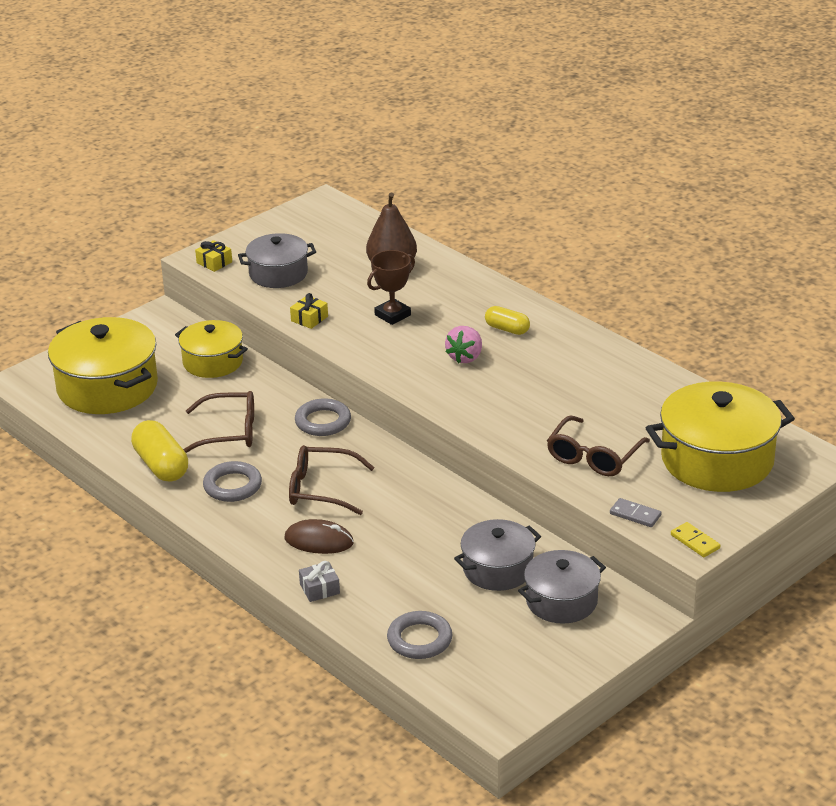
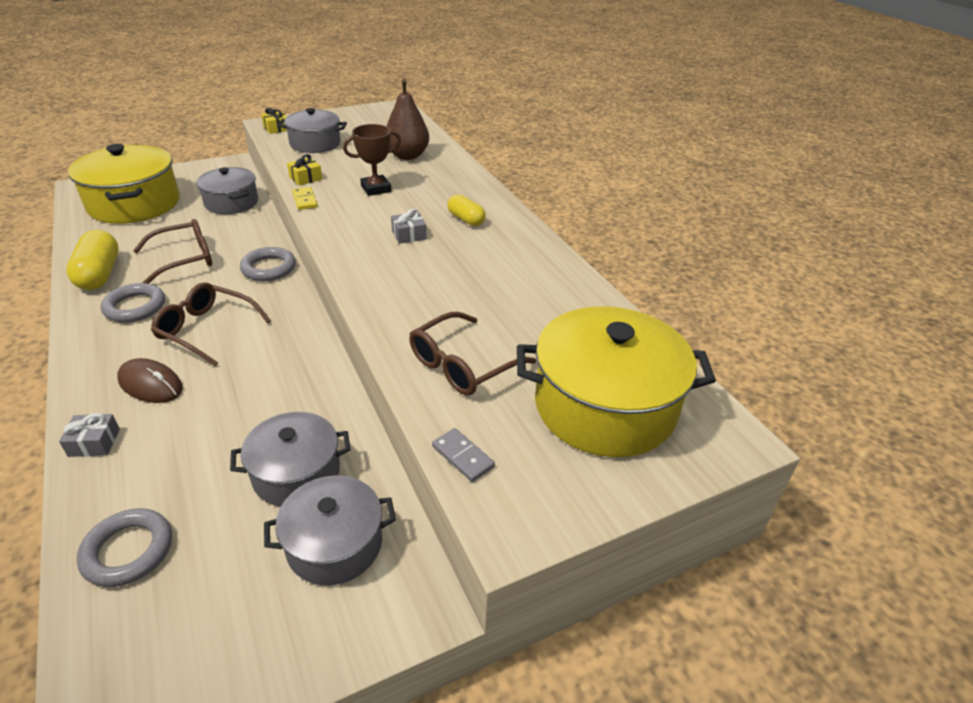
camera: 15 degrees right, 5 degrees up
yellow pot [175,320,248,378] -> grey pot [197,167,258,214]
brown glasses [183,391,254,453] -> brown glasses turned 45 degrees counterclockwise [133,219,212,284]
pink strawberry [445,326,482,363] -> grey gift [391,209,427,244]
yellow domino [671,522,720,557] -> yellow domino moved to [292,187,318,210]

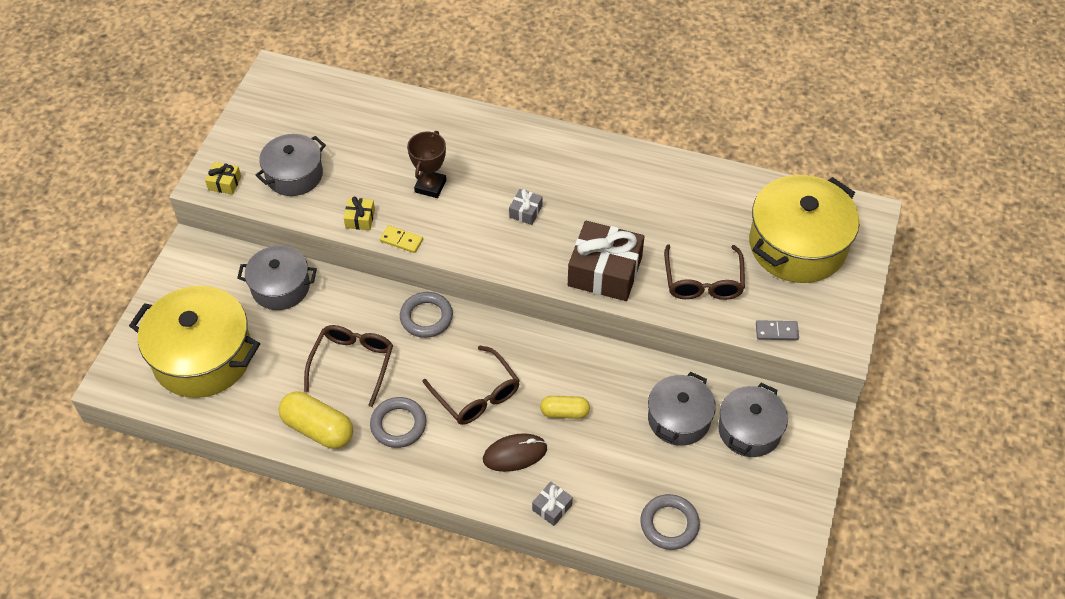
camera: 45 degrees left, 15 degrees up
brown glasses [151,282,271,366] -> brown glasses turned 105 degrees counterclockwise [423,346,520,425]
brown pear [386,79,429,160] -> none
yellow capsule [447,194,486,226] -> yellow capsule moved to [540,396,590,419]
none -> brown gift [568,221,645,301]

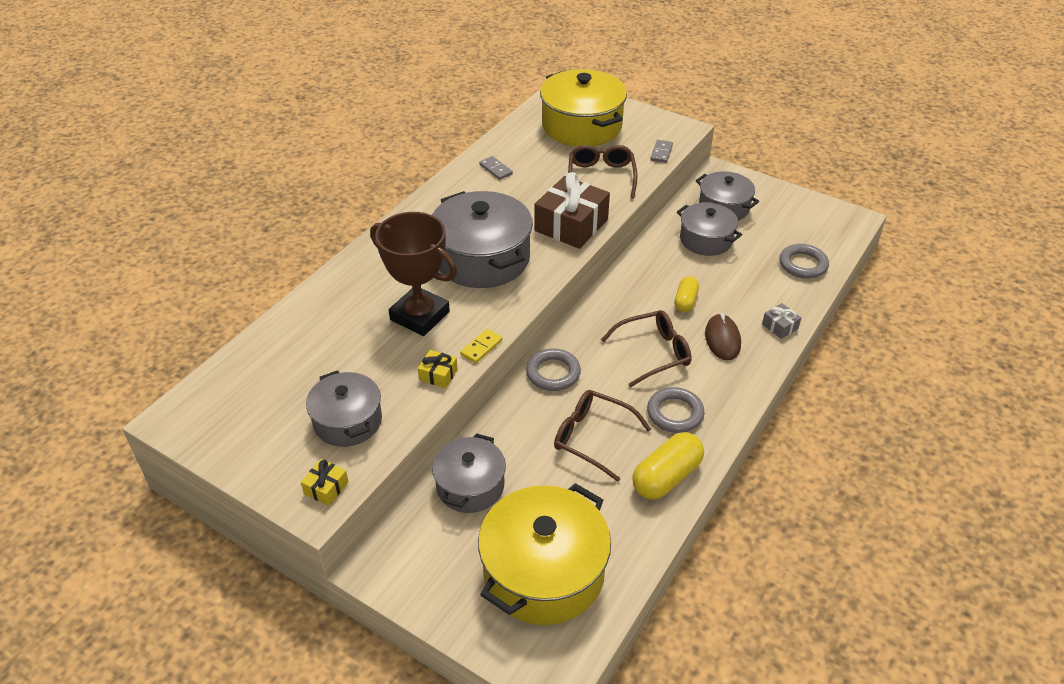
camera: 75 degrees left, 10 degrees down
brown trophy [407,131,446,198] -> brown trophy [370,212,457,336], size x1.63
grey gift [509,189,543,225] -> grey pot [432,191,533,288]
brown glasses [664,244,745,300] -> brown glasses turned 105 degrees counterclockwise [568,145,638,199]
none -> grey domino [479,156,513,180]

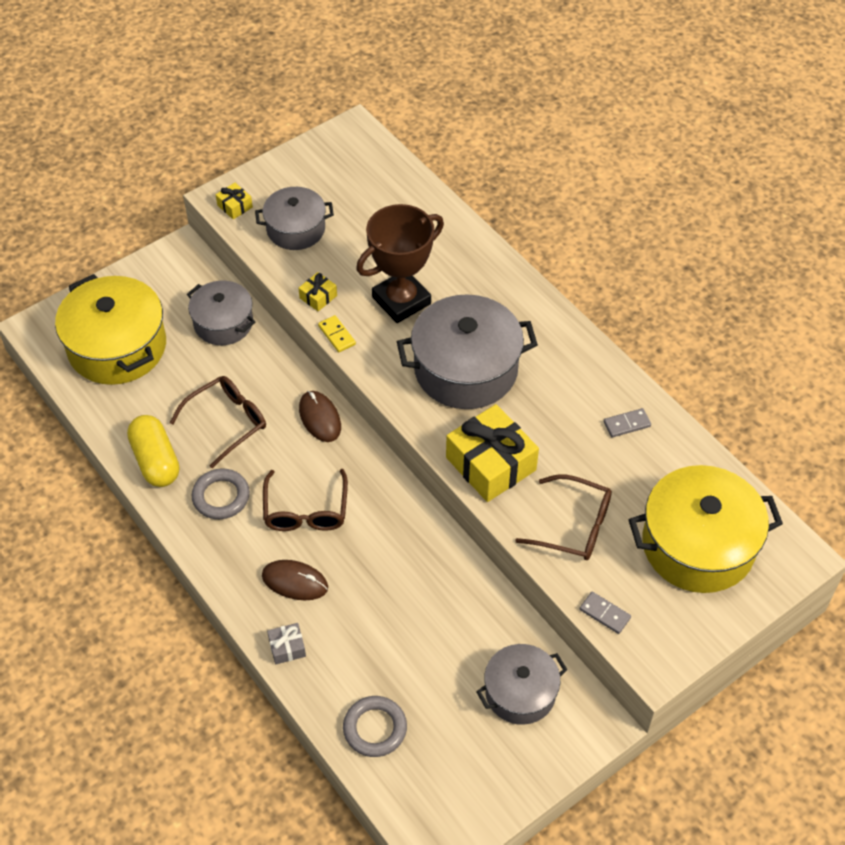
camera: 110 degrees right, 10 degrees up
grey ring [526,348,581,391] -> brown mouse [299,391,341,442]
brown gift [534,172,610,249] -> yellow gift [446,404,539,502]
yellow capsule [674,276,699,312] -> none
grey pot [677,202,742,256] -> none

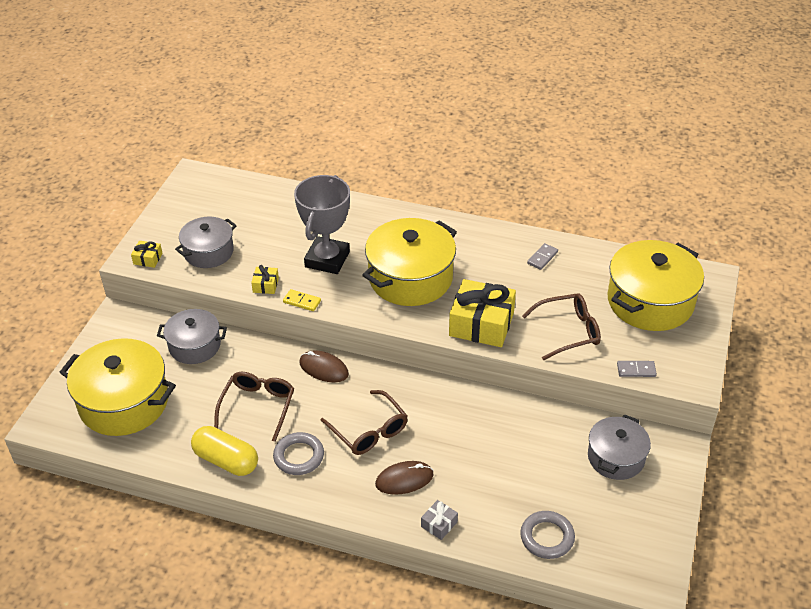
camera: 35 degrees left, 10 degrees down
brown trophy [356,204,444,323] -> grey trophy [294,175,350,274]
grey pot [397,294,538,409] -> yellow pot [363,218,457,306]

